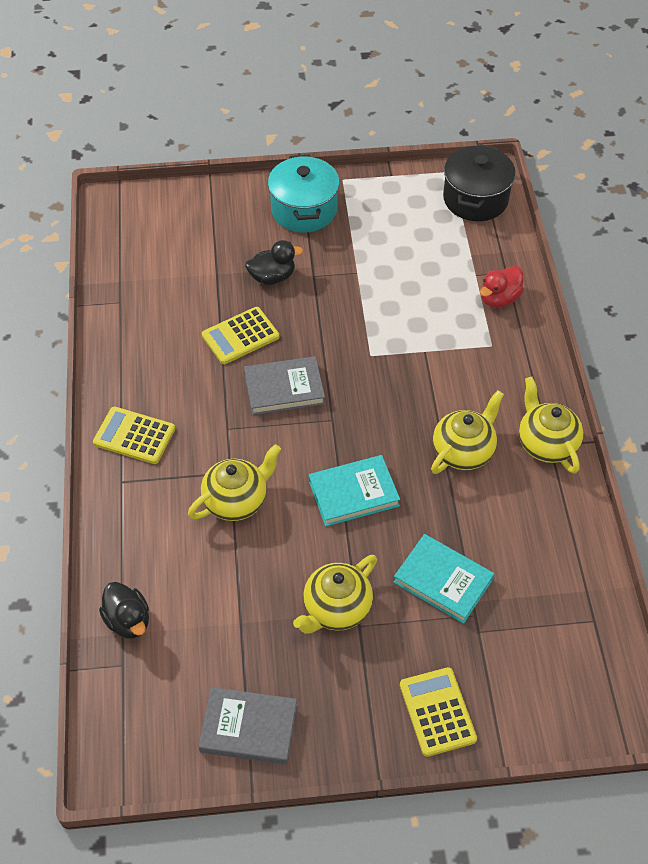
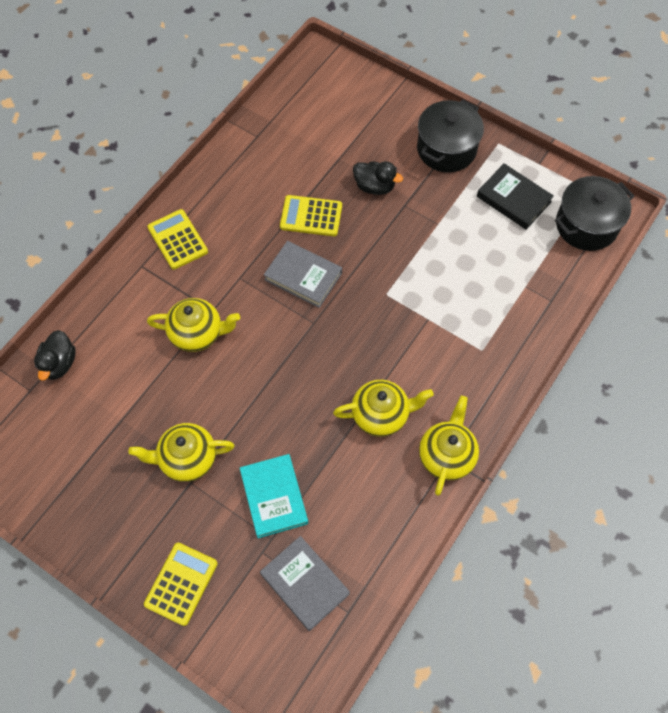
camera: 40 degrees right, 10 degrees up
grey book [198,687,297,765] -> grey book moved to [260,536,350,631]
turquoise pot [268,154,340,233] -> black pot [417,99,484,173]
turquoise book [309,455,400,527] -> none
red duck [480,266,524,308] -> none
none -> black book [477,163,554,230]

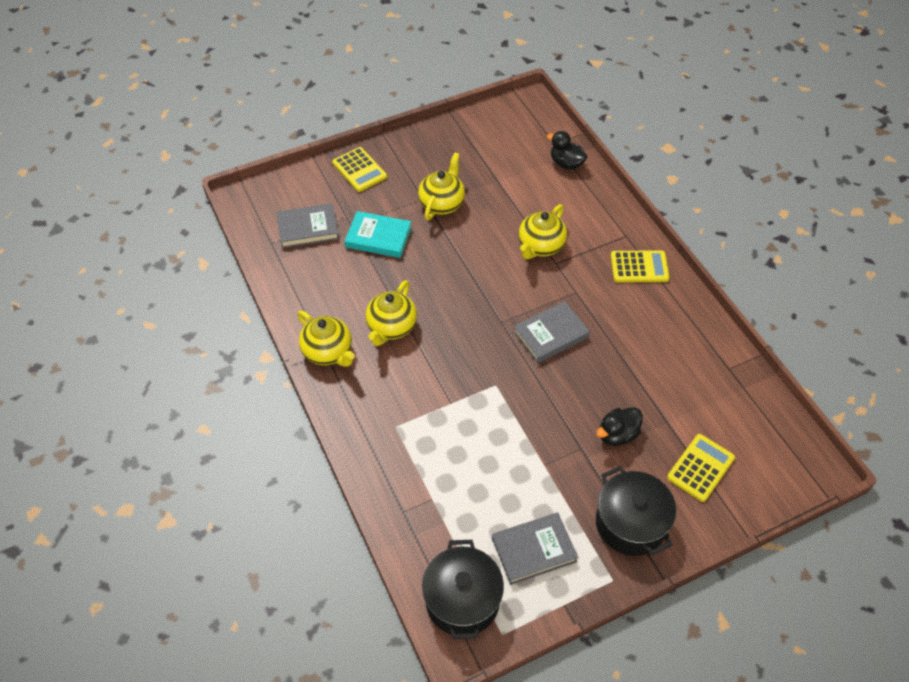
camera: 120 degrees right, 10 degrees down
yellow calculator [280,195,342,236] -> yellow calculator moved to [667,434,735,502]
black book [477,163,554,230] -> grey book [492,512,578,585]

